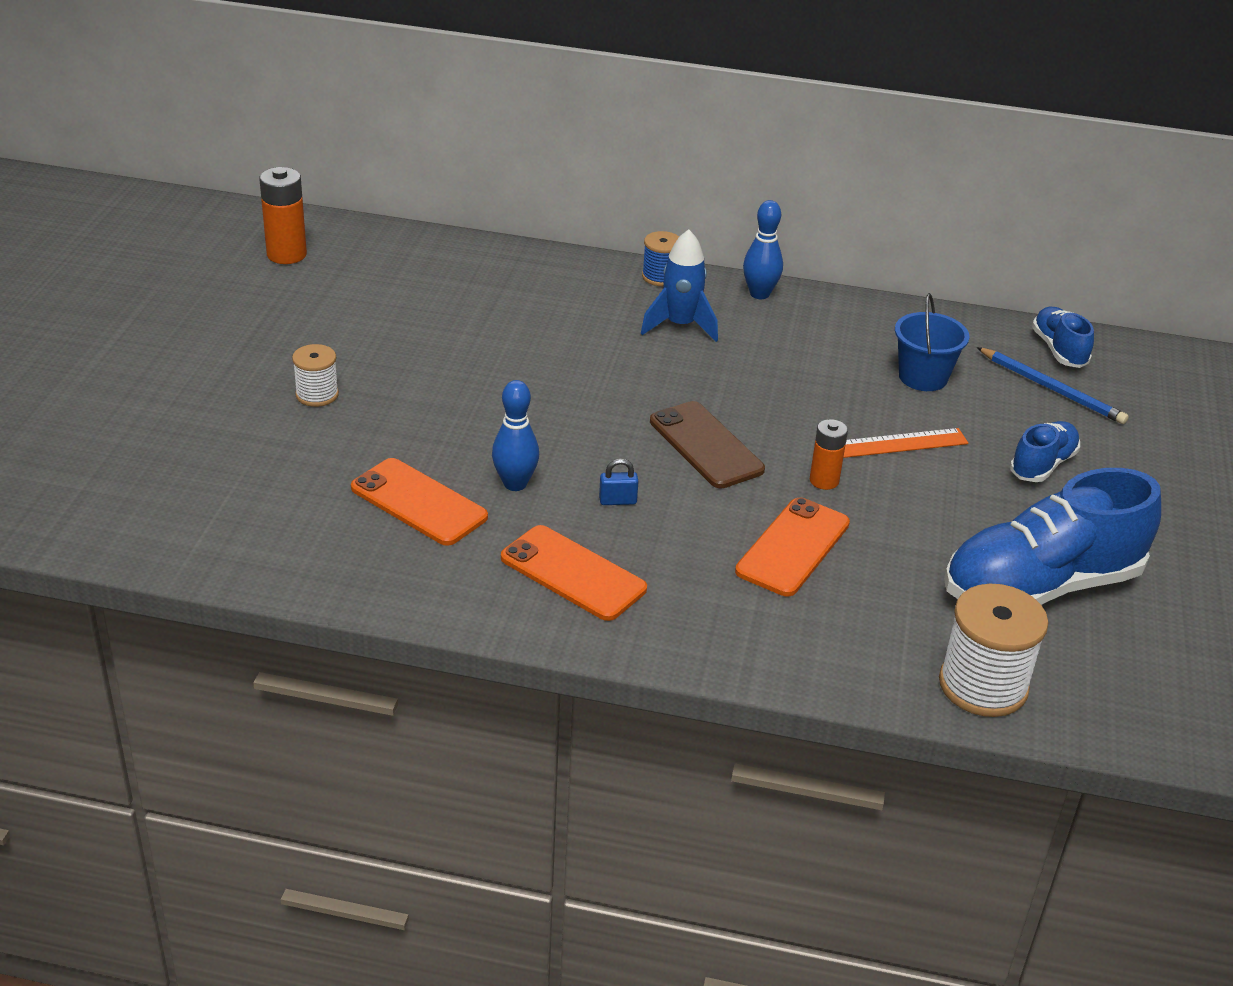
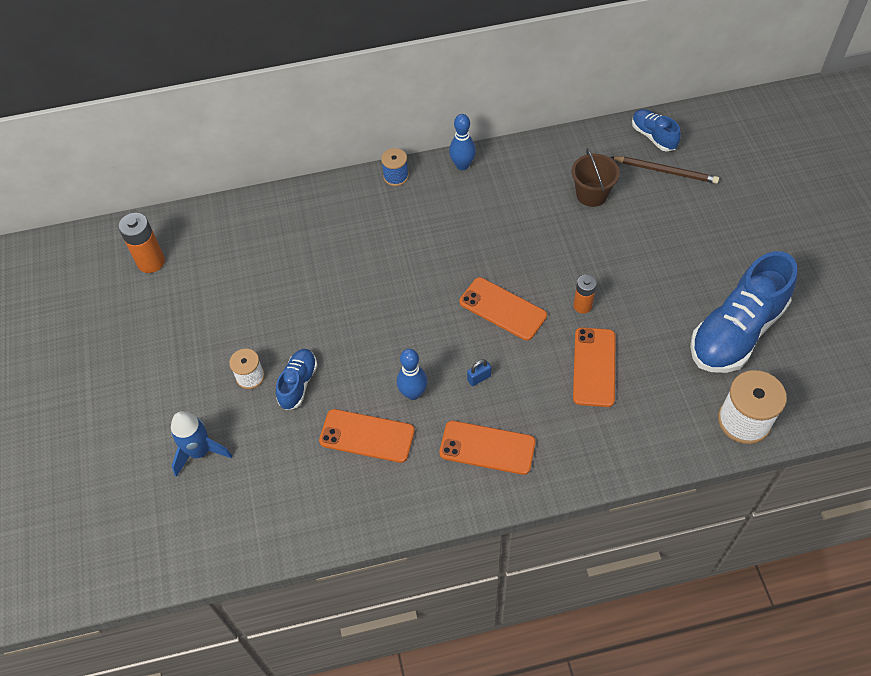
camera: 20 degrees left, 20 degrees up
blue rocket [641,229,718,342] -> blue rocket moved to [171,411,232,477]
brown phone [650,401,765,488] -> orange phone [459,277,547,341]
orange ruler [843,428,968,458] -> none
blue bucket [895,293,970,391] -> brown bucket [572,148,620,207]
blue pencil [977,347,1129,424] -> brown pencil [610,156,719,184]
blue shoe [1010,421,1080,482] -> blue shoe moved to [276,349,318,410]

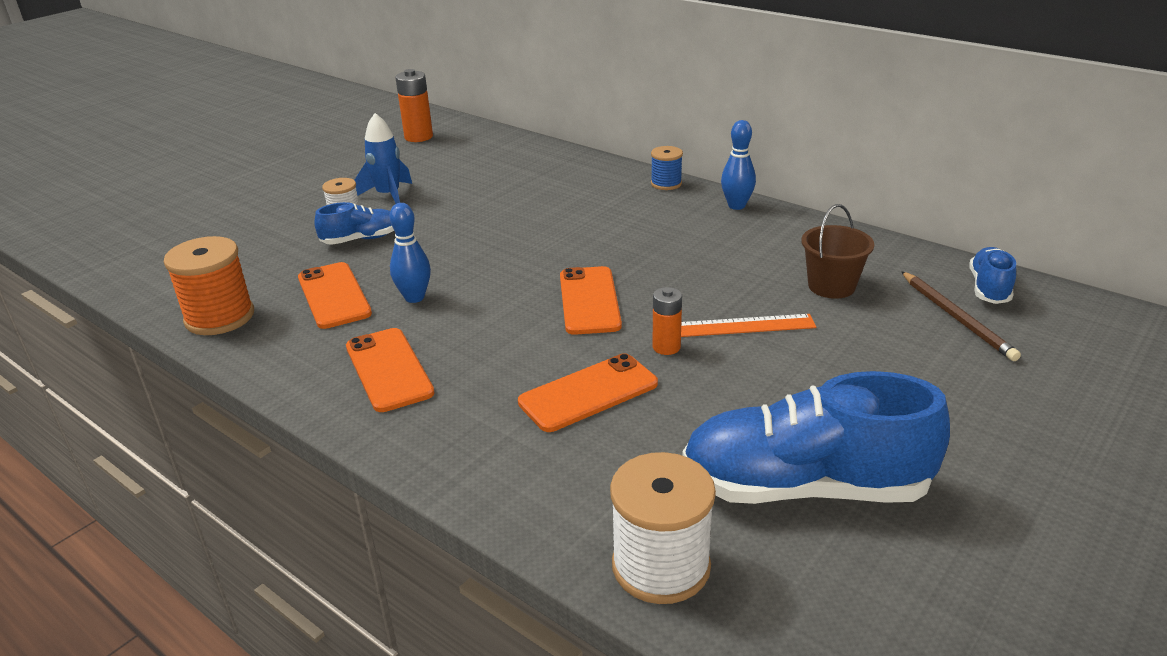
camera: 50 degrees right, 25 degrees down
blue rocket [171,411,232,477] -> blue rocket moved to [355,113,412,204]
blue padlock [467,359,491,386] -> none
none -> orange spool [164,236,254,335]
none -> orange ruler [681,314,816,337]

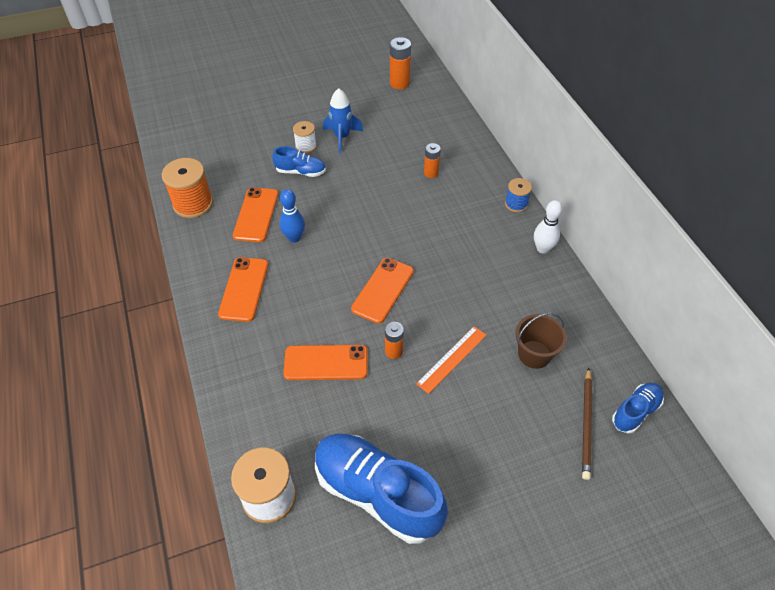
camera: 30 degrees right, 20 degrees up
orange ruler [681,314,816,337] -> orange ruler turned 75 degrees counterclockwise [416,326,486,394]
blue bowling pin [721,120,756,210] -> white bowling pin [534,200,562,254]
none -> orange battery [424,143,441,178]

